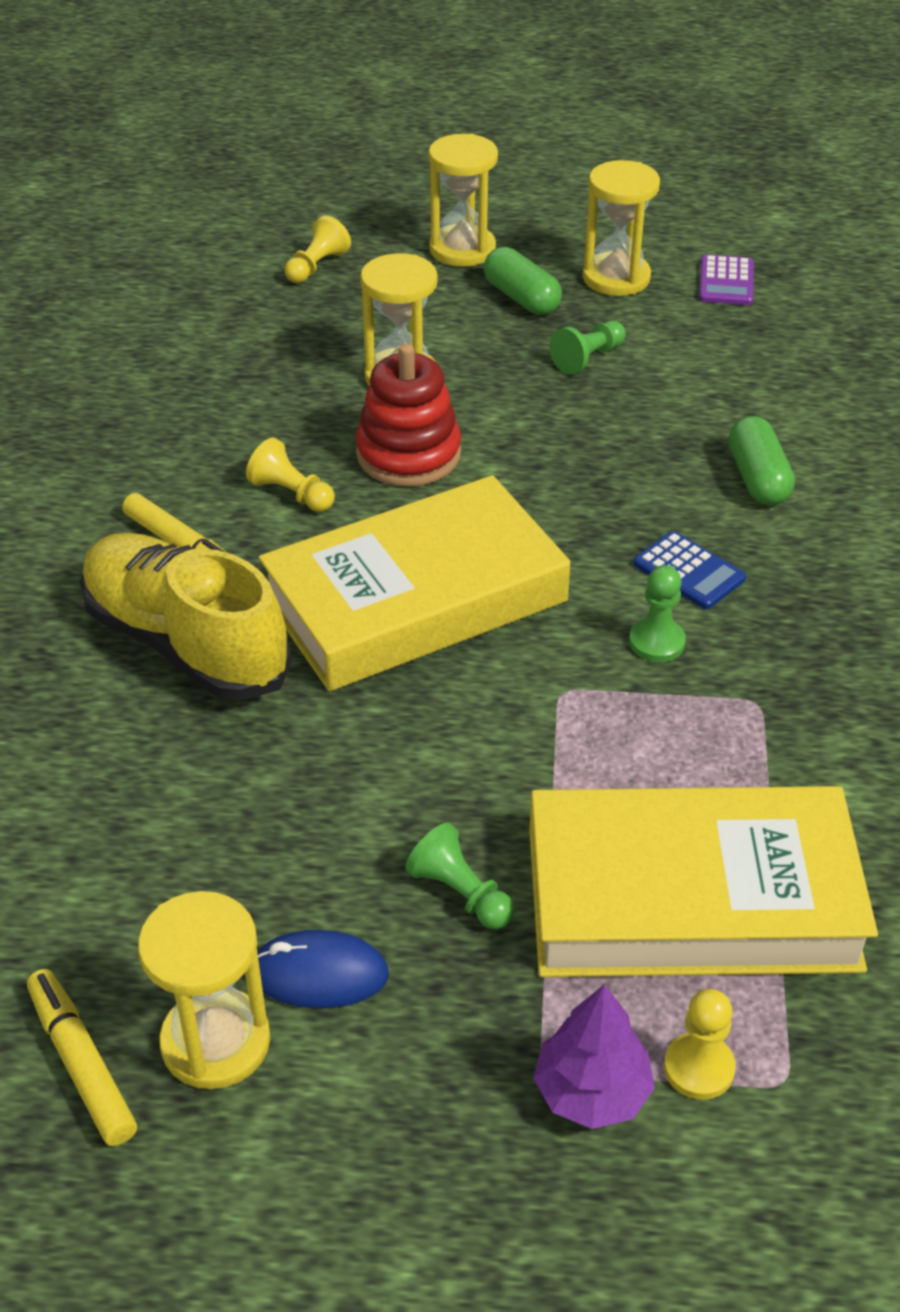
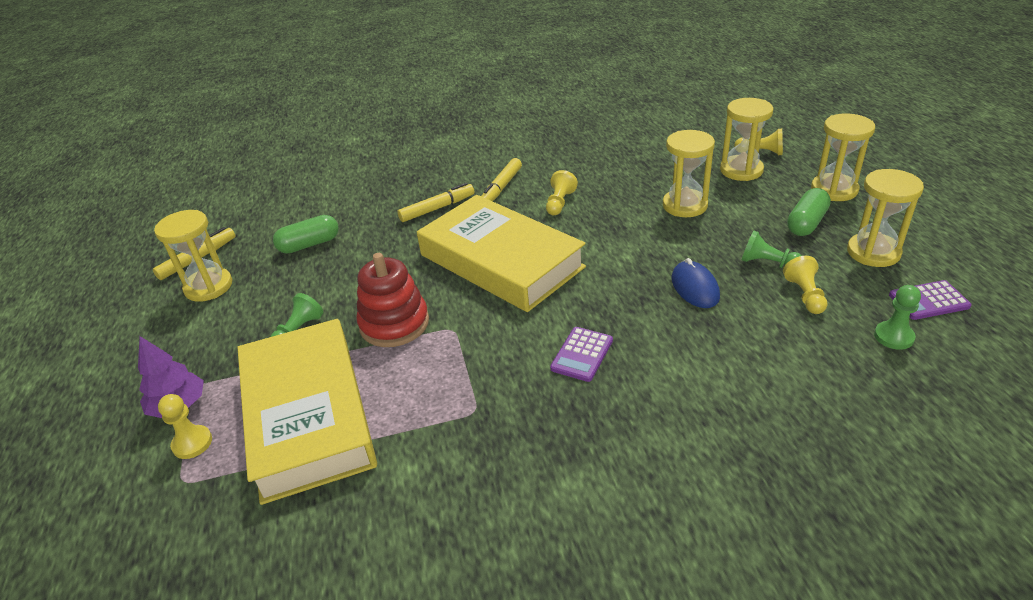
camera: 75 degrees right, 5 degrees down
yellow shoe [80,533,292,701] -> yellow marker [397,183,475,222]
blue mouse [257,930,389,1008] -> blue mouse moved to [672,258,720,308]
red stacking toy [356,344,461,486] -> red stacking toy moved to [356,253,429,347]
green pawn [629,565,686,662] -> green pawn moved to [874,285,921,350]
blue calculator [633,531,746,609] -> purple calculator [550,327,613,382]
green capsule [728,416,795,506] -> green capsule moved to [273,215,339,254]
none -> yellow hourglass [720,98,774,181]
none -> yellow pawn [783,256,827,314]

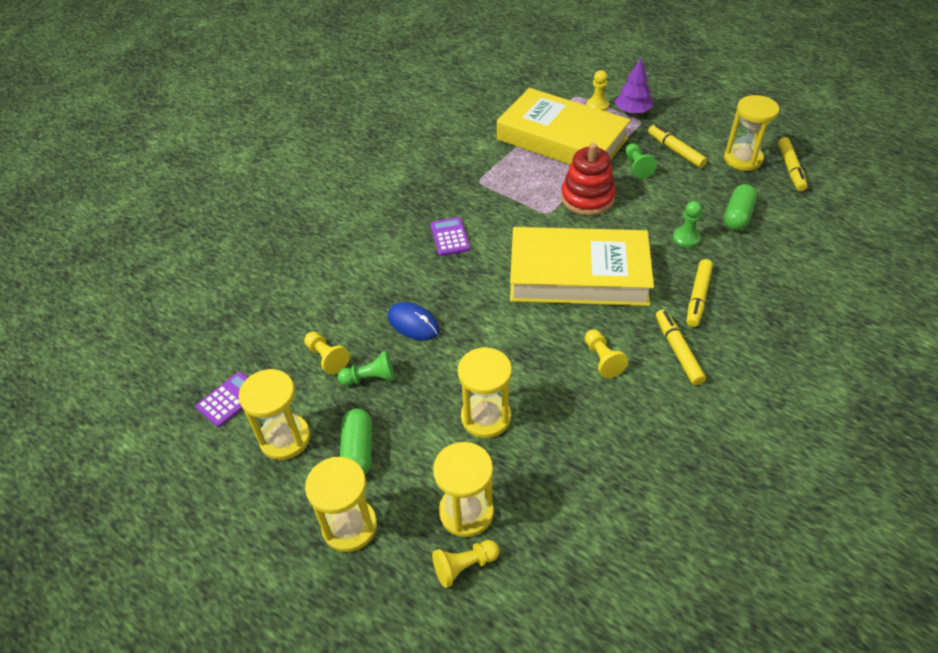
camera: 140 degrees right, 10 degrees up
green pawn [874,285,921,350] -> green pawn moved to [673,201,702,248]
none -> yellow marker [648,124,707,168]

